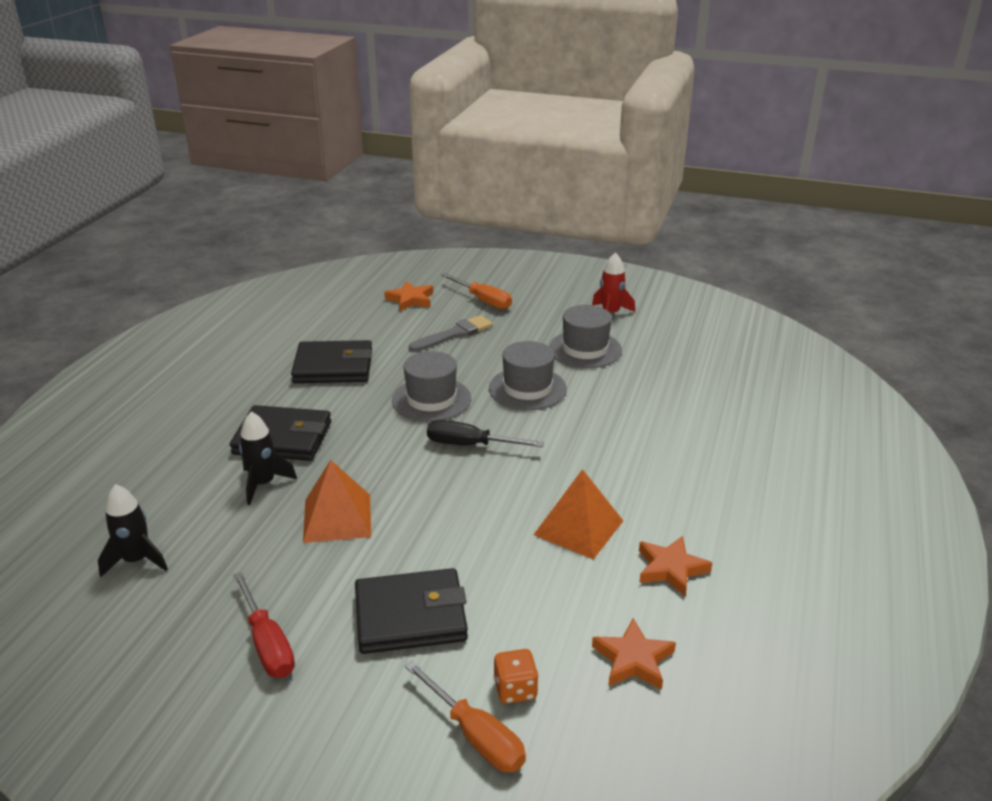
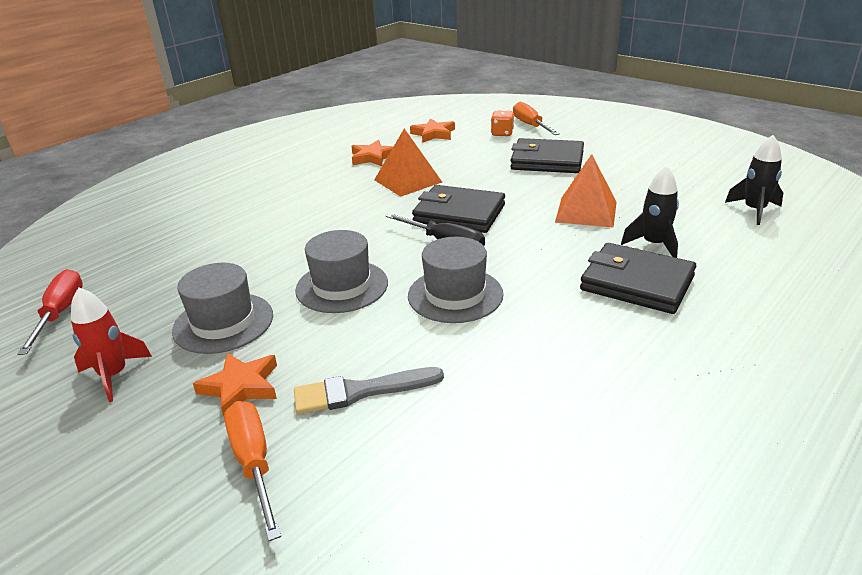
camera: 155 degrees left, 0 degrees up
red screwdriver [233,572,295,678] -> red screwdriver moved to [17,269,83,355]
black wallet [291,340,372,383] -> black wallet moved to [412,185,505,233]
orange star [384,281,433,311] -> orange star moved to [193,353,277,416]

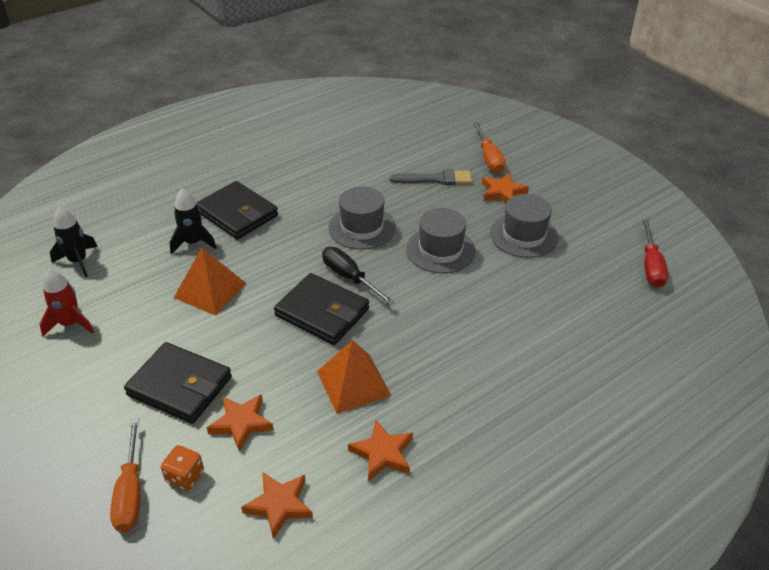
camera: 170 degrees left, 10 degrees up
red rocket [71,287,152,402] -> red rocket moved to [40,268,94,337]
none -> orange star [207,394,274,452]

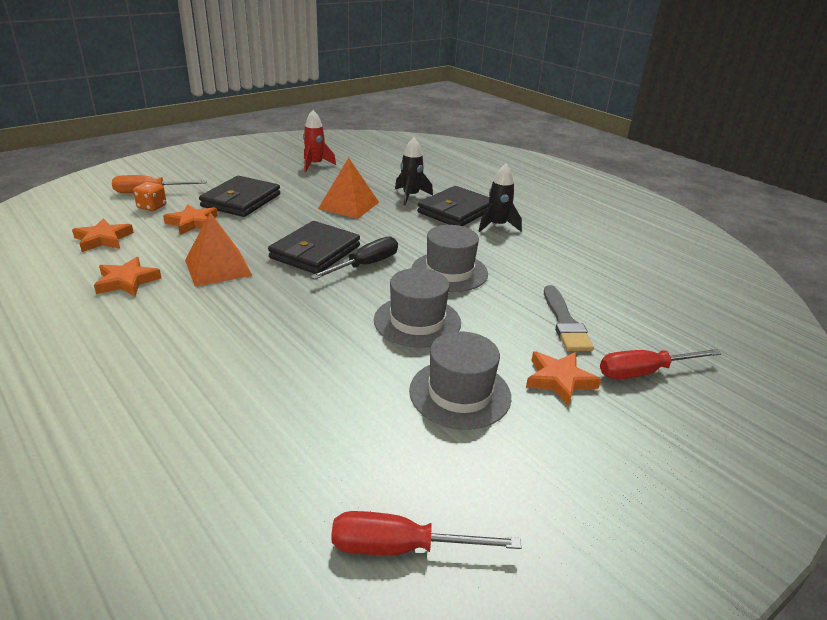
camera: 85 degrees right, 10 degrees down
black rocket [50,206,98,277] -> black rocket moved to [479,164,522,232]
orange screwdriver [473,122,505,173] -> red screwdriver [600,349,721,379]

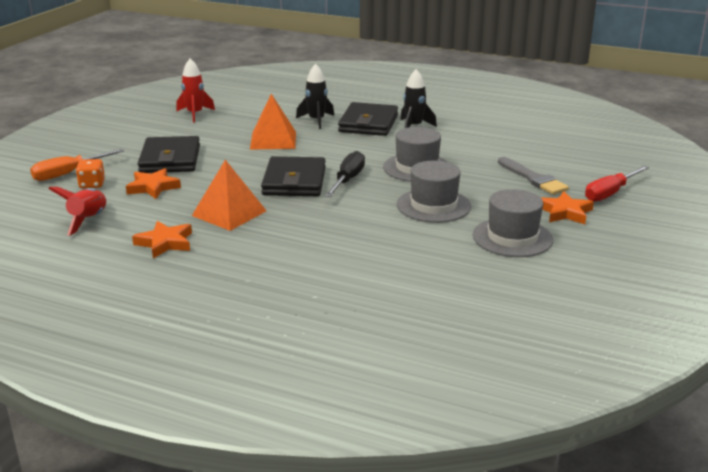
camera: 25 degrees left, 5 degrees down
orange star [72,218,134,252] -> red rocket [48,187,107,236]
red screwdriver [331,511,521,555] -> none

